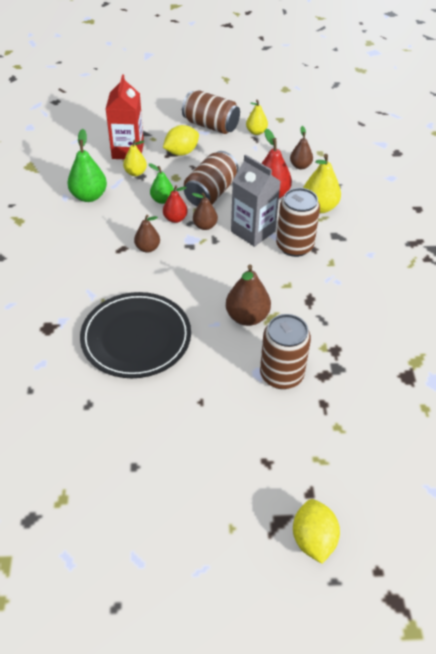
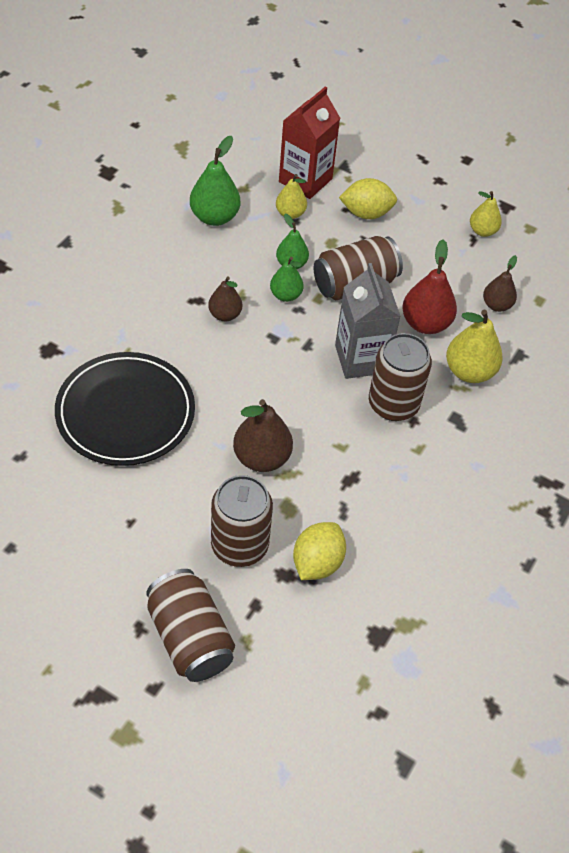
camera: 30 degrees right, 5 degrees up
red pear [163,185,188,223] -> green pear [270,257,304,302]
brown can [182,90,240,134] -> brown can moved to [146,569,235,682]
brown pear [192,192,218,230] -> none
yellow lemon [293,499,340,564] -> yellow lemon moved to [293,522,346,580]

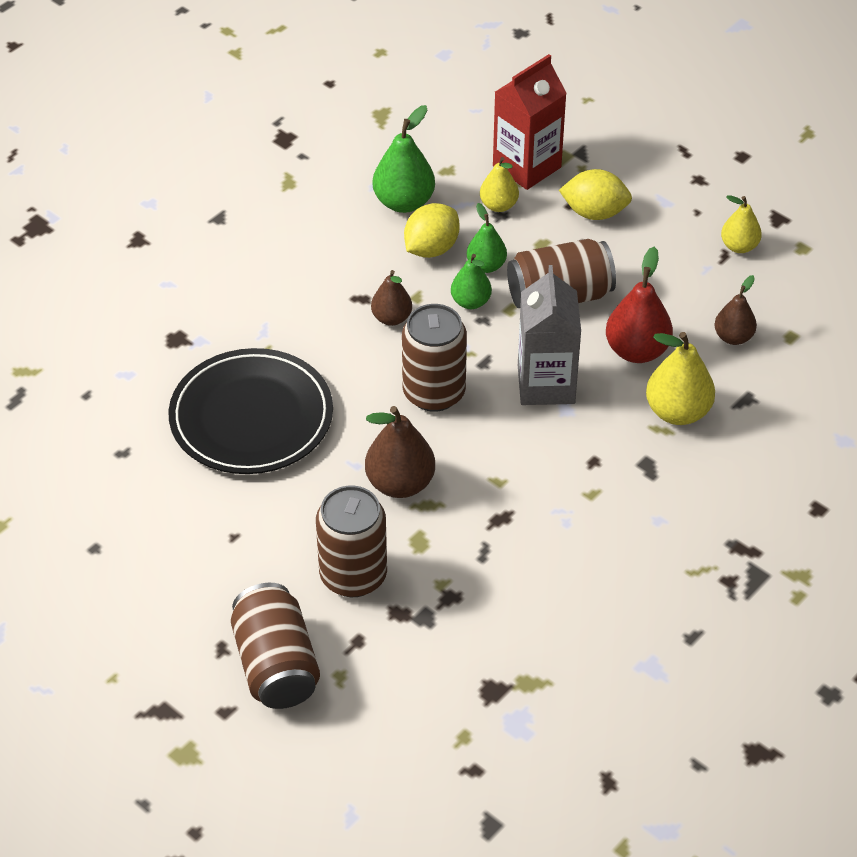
camera: 15 degrees right, 5 degrees down
yellow lemon [293,522,346,580] -> yellow lemon moved to [404,203,460,258]
brown can [369,333,432,421] -> brown can moved to [402,304,467,412]

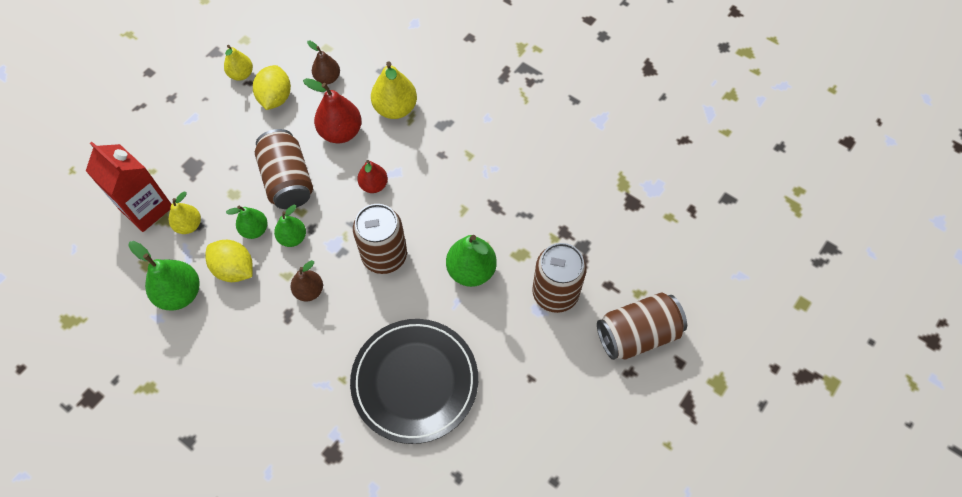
camera: 95 degrees left, 15 degrees up
brown pear [365,406,435,498] -> green pear [446,235,497,287]
grey carton [518,265,581,405] -> red pear [357,160,388,193]
yellow lemon [559,169,632,220] -> yellow lemon moved to [253,65,291,110]

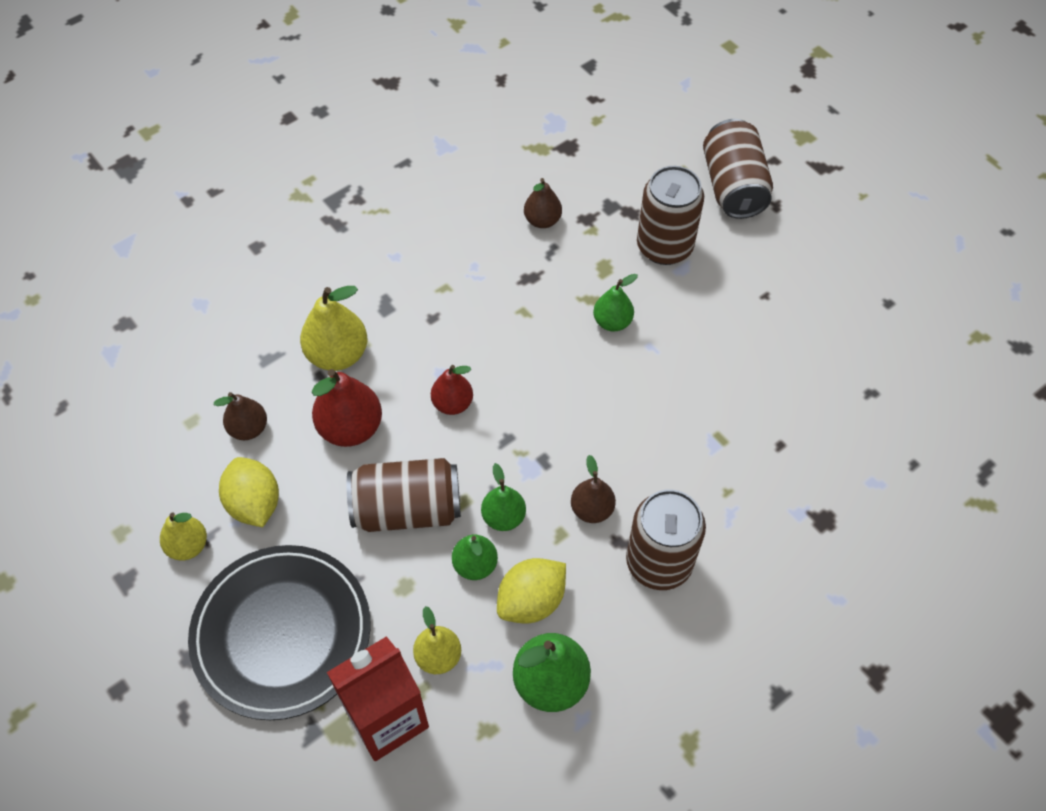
camera: 75 degrees left, 5 degrees down
yellow lemon [253,65,291,110] -> yellow lemon turned 45 degrees clockwise [219,457,279,527]
black plate [350,319,478,444] -> black plate moved to [188,545,370,720]
brown can [353,204,407,274] -> brown can moved to [626,489,706,590]
green pear [446,235,497,287] -> green pear [593,274,638,332], size x0.63
none -> brown pear [524,178,562,228]

